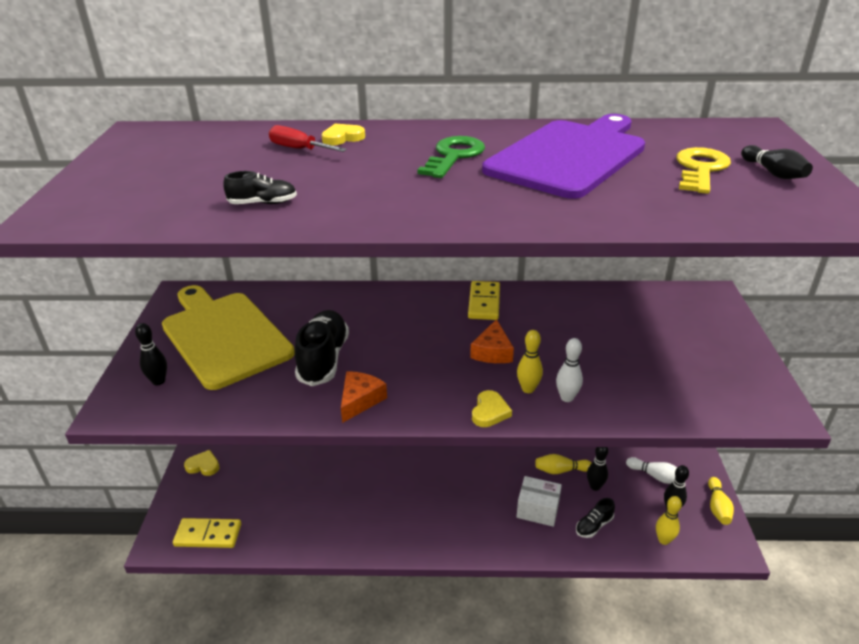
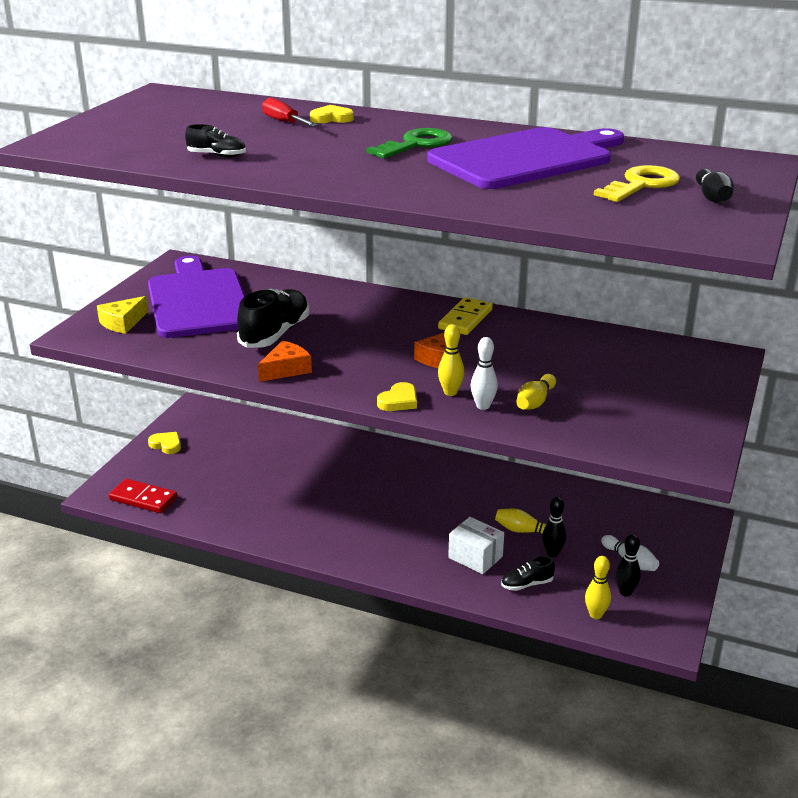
camera: 20 degrees right, 5 degrees down
black bowling pin [135,323,167,385] -> yellow cheese [97,296,148,334]
yellow cutting board [162,285,295,390] -> purple cutting board [148,255,245,338]
yellow domino [173,518,241,548] -> red domino [109,479,177,513]
yellow bowling pin [708,477,734,525] -> yellow bowling pin moved to [516,374,556,409]

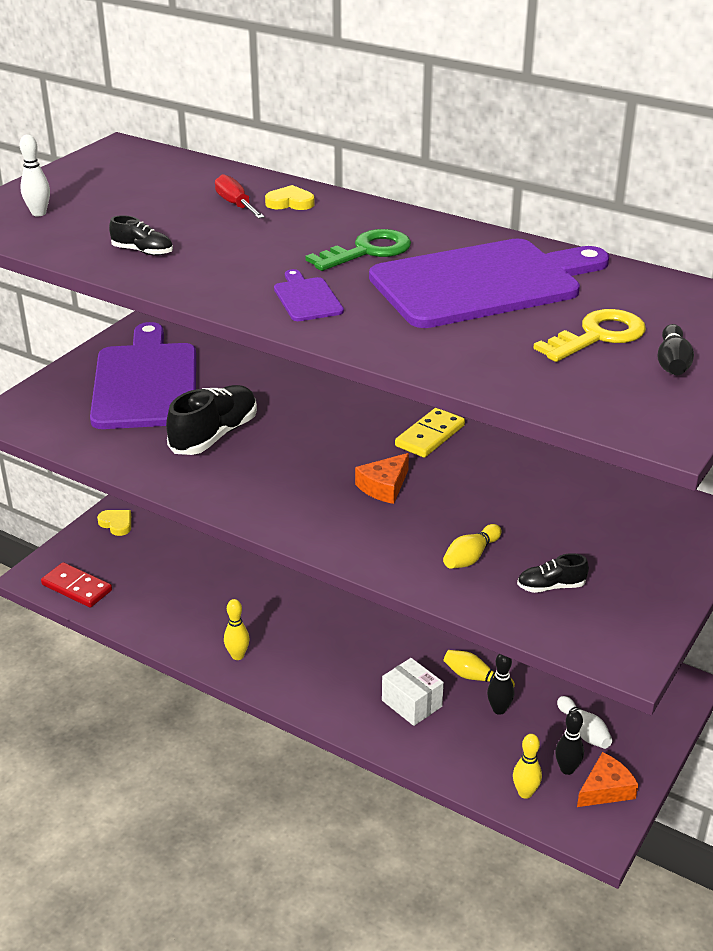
camera: 10 degrees right, 5 degrees up
yellow cheese [97,296,148,334] -> none
orange cheese [258,341,312,382] -> orange cheese moved to [577,752,638,807]
yellow heart [377,382,417,411] -> none
yellow bowling pin [438,324,464,396] -> yellow bowling pin moved to [224,599,250,660]
white bowling pin [471,337,498,410] -> white bowling pin moved to [20,134,50,217]
black shoe [501,556,555,591] -> black shoe moved to [517,553,589,593]
none -> purple cutting board [274,269,344,321]

